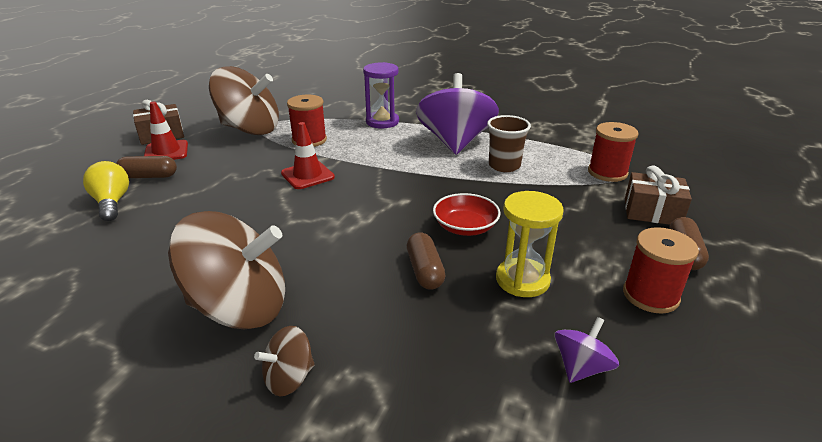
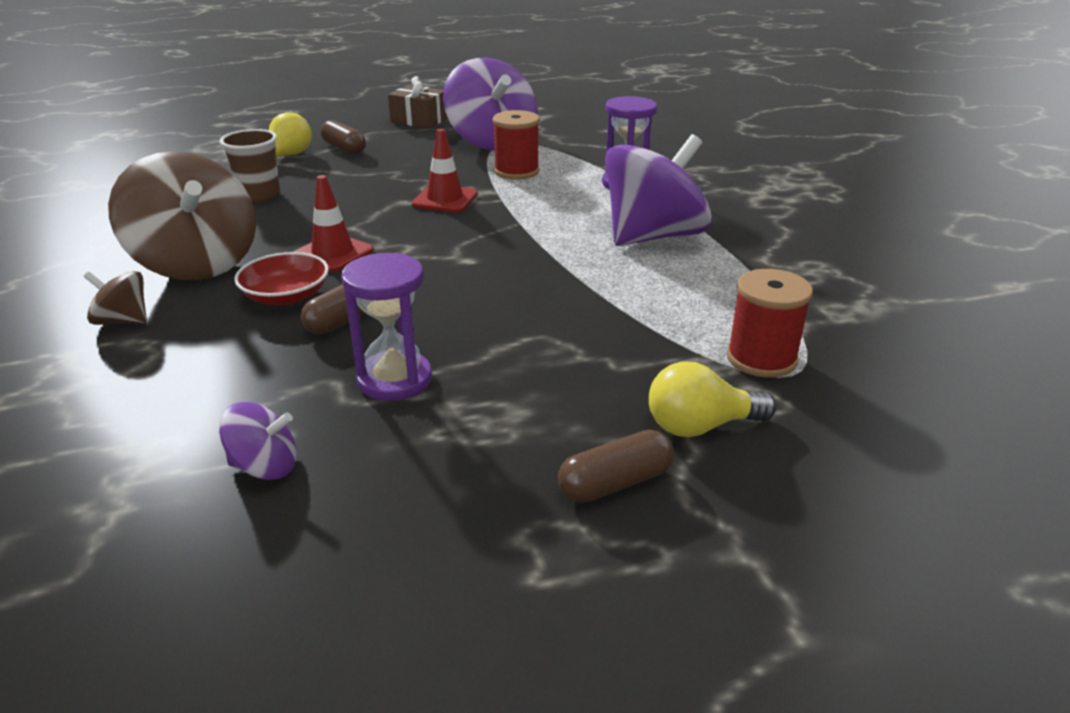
camera: 50 degrees right, 0 degrees up
red traffic cone [144,102,188,160] -> red traffic cone moved to [293,175,373,272]
brown spinning top [209,66,279,135] -> purple spinning top [443,58,537,151]
red bowl [433,193,501,236] -> red bowl moved to [234,252,329,305]
brown cup [487,115,531,172] -> brown cup moved to [220,129,280,202]
yellow hourglass [496,191,564,297] -> purple hourglass [341,253,432,401]
red spool [623,227,699,314] -> none
brown gift [625,165,692,225] -> yellow light bulb [649,361,776,437]

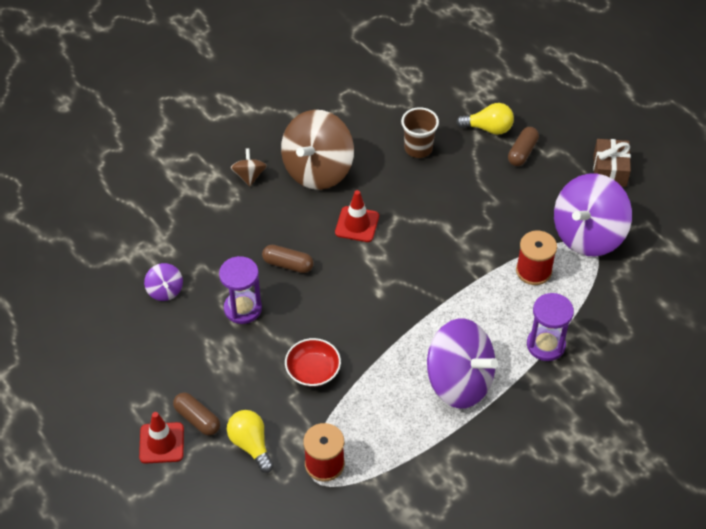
camera: 70 degrees right, 20 degrees up
red bowl [234,252,329,305] -> red bowl moved to [285,338,341,387]
red traffic cone [412,129,478,213] -> red traffic cone moved to [139,412,184,464]

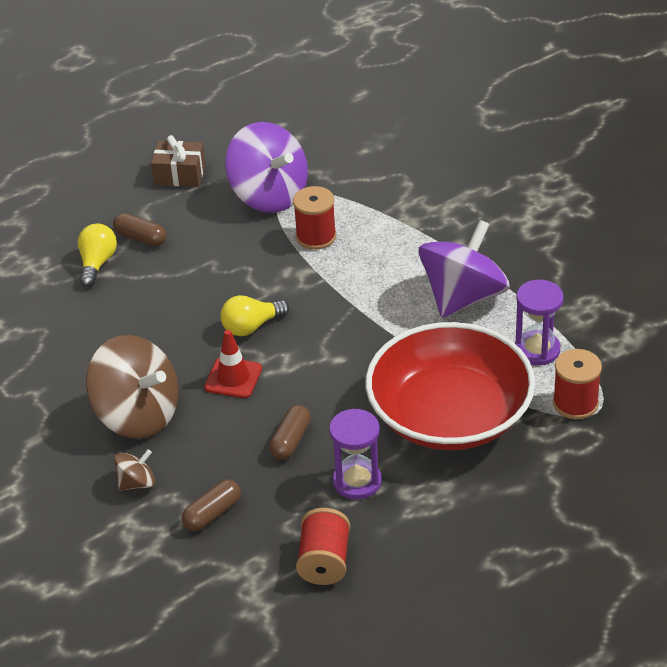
camera: 85 degrees left, 10 degrees down
red traffic cone [139,412,184,464] -> none
purple spinning top [144,263,183,301] -> red spool [296,508,350,585]
brown capsule [173,392,220,436] -> brown capsule moved to [182,479,241,531]
yellow light bulb [227,410,274,473] -> yellow light bulb moved to [220,295,289,336]
brown spinning top [231,148,267,186] -> brown spinning top turned 150 degrees clockwise [114,449,155,491]
red bowl [285,338,341,387] -> red bowl [366,322,535,450], size x2.49
brown cup [401,107,439,158] -> none
purple hourglass [527,293,574,361] -> purple hourglass moved to [515,280,564,366]

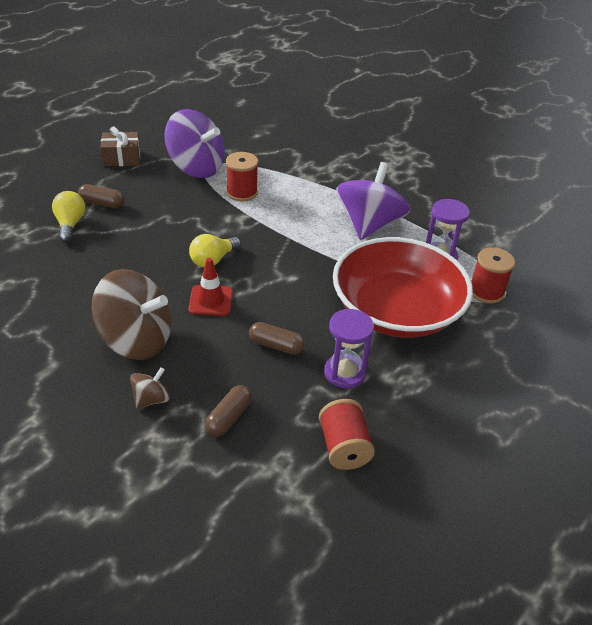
camera: 20 degrees left, 0 degrees up
brown capsule [269,405,311,460] -> brown capsule turned 75 degrees counterclockwise [249,322,305,355]

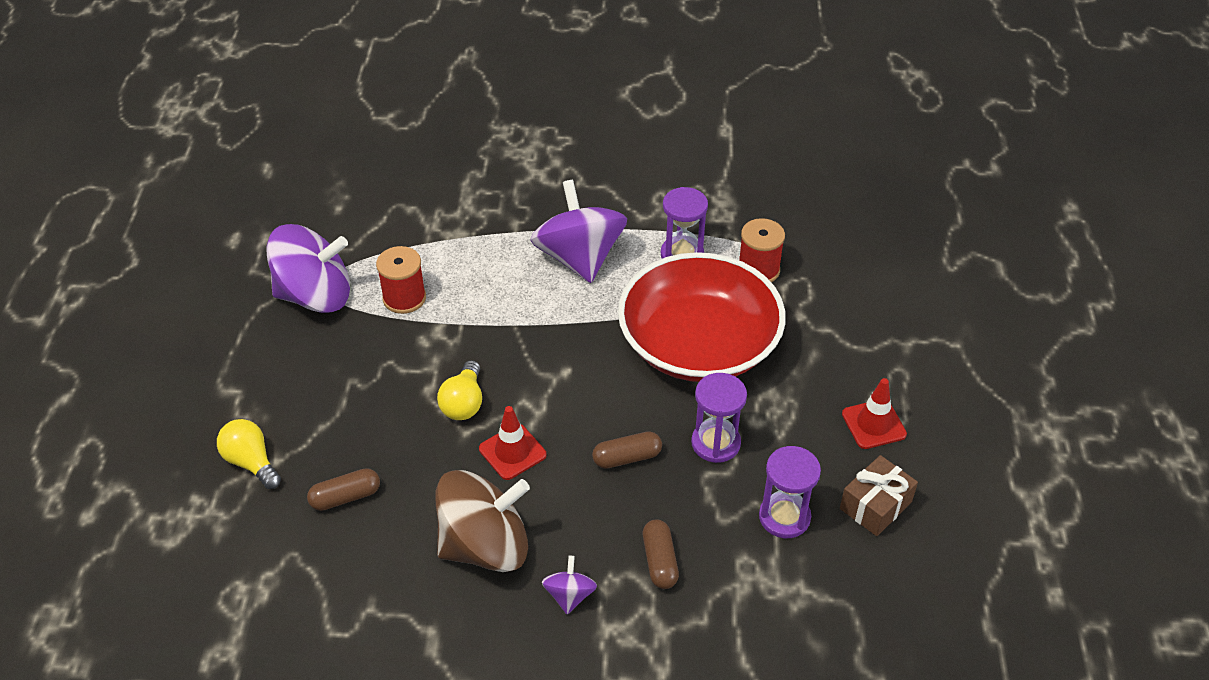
camera: 35 degrees left, 5 degrees up
brown capsule [78,184,124,208] -> brown capsule moved to [307,468,380,511]
brown gift [100,126,140,166] -> brown gift moved to [840,455,918,536]
brown spinning top [130,367,170,408] -> purple spinning top [542,556,597,614]
red spool [319,399,375,470] -> purple hourglass [759,446,821,538]
none -> red traffic cone [842,378,907,449]

